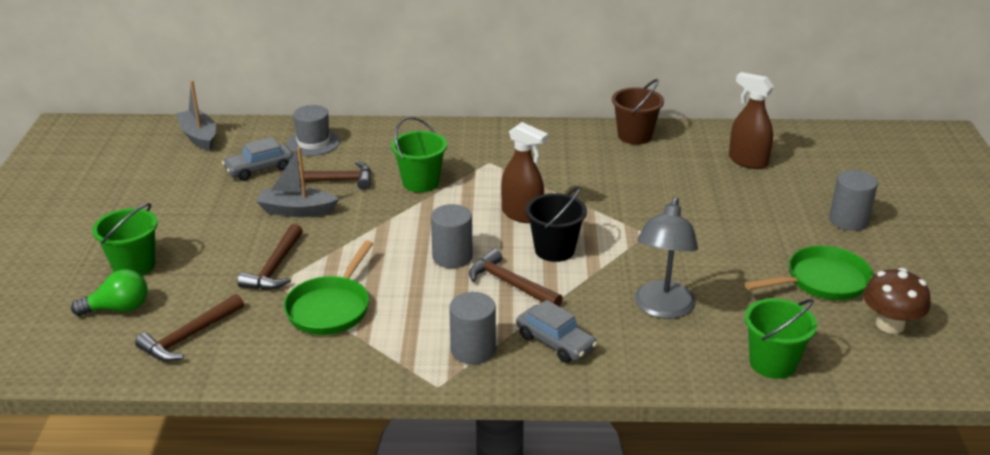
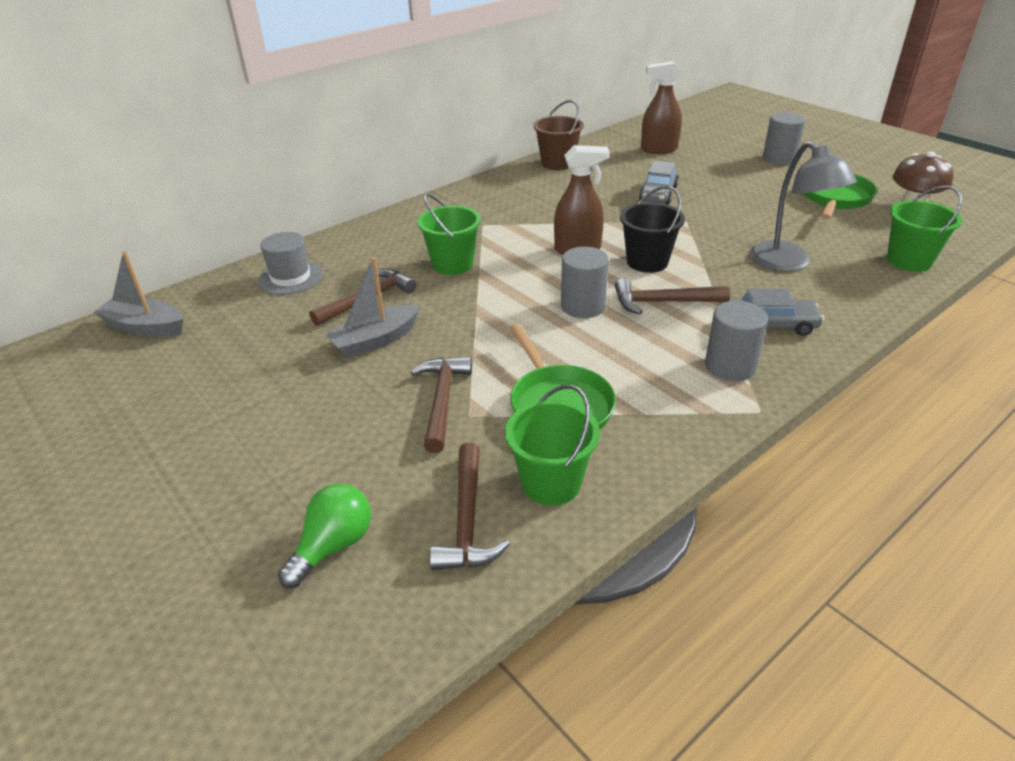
camera: 40 degrees left, 5 degrees up
green bucket [92,203,158,276] -> green bucket moved to [505,384,600,506]
grey car [222,137,293,181] -> grey car moved to [639,161,679,205]
brown hammer [237,224,303,290] -> brown hammer turned 150 degrees counterclockwise [411,357,472,453]

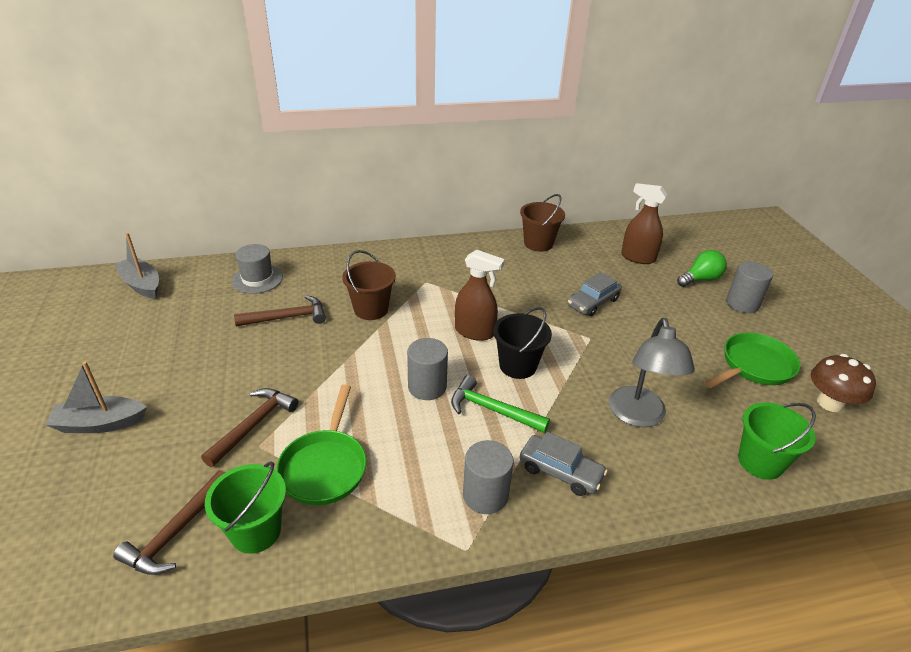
camera: 25 degrees right, 0 degrees up
green light bulb [278,484,371,588] -> green light bulb moved to [677,250,727,287]
grey boat [325,257,420,359] -> grey boat moved to [46,361,147,433]
green bucket [417,193,481,275] -> brown bucket [342,250,396,320]
brown hammer [615,278,730,314] -> green hammer [451,375,550,433]

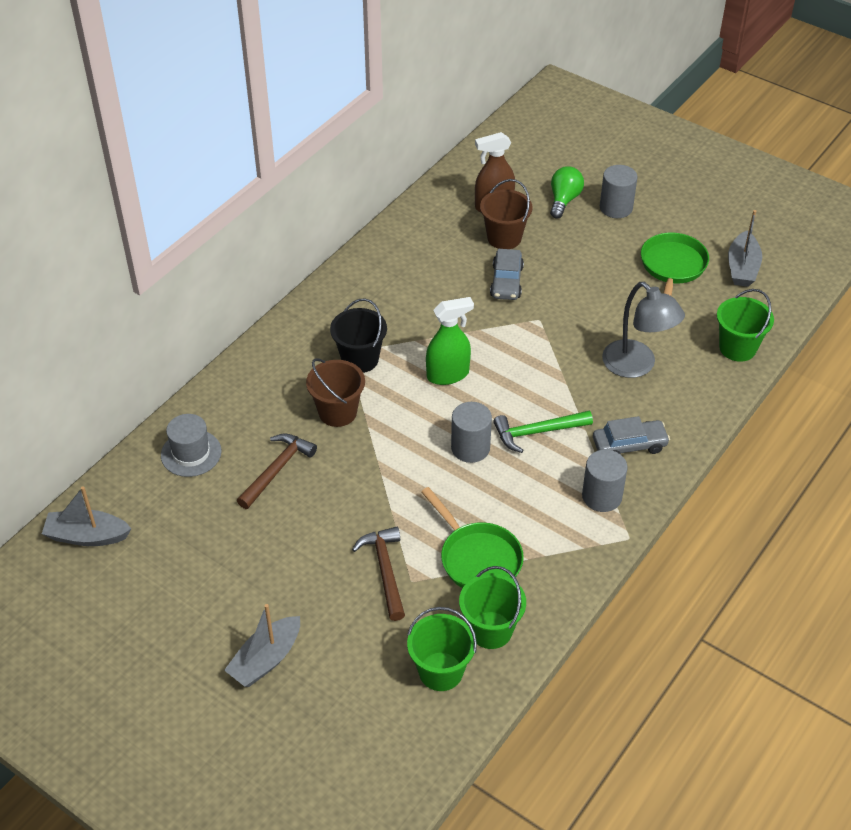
camera: 40 degrees left, 10 degrees up
brown hammer [113,470,226,575] -> green bucket [407,607,477,691]
brown spray bottle [455,250,505,341] -> green spray bottle [426,297,474,385]
black bucket [493,307,552,379] -> black bucket moved to [330,298,387,373]
brown bucket [520,194,565,252] -> brown bucket moved to [480,179,532,249]
brown mushroom [811,354,876,412] -> grey boat [728,210,762,287]

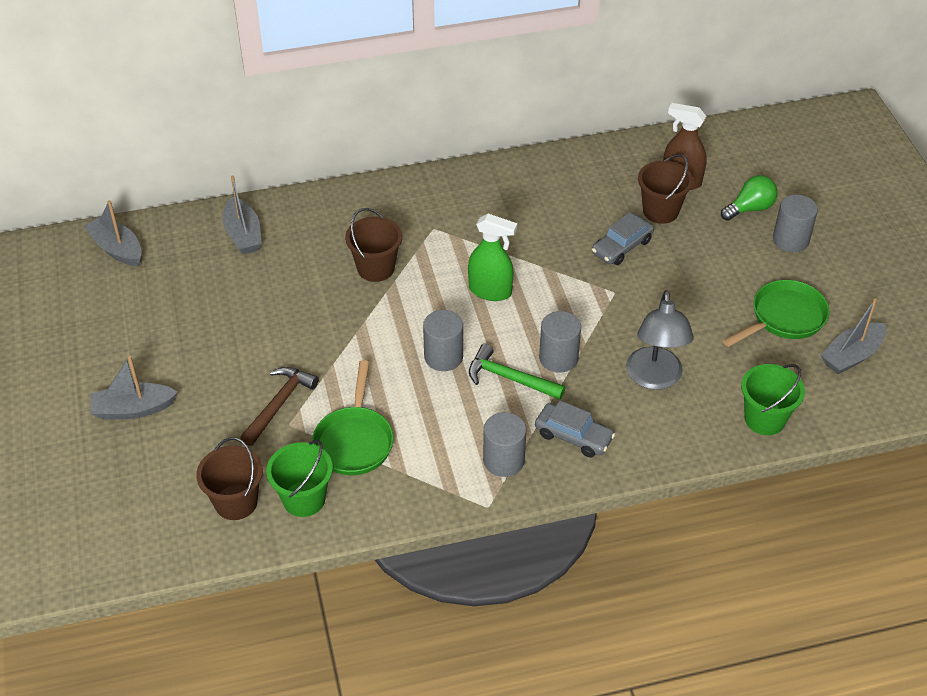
camera: 40 degrees right, 0 degrees up
grey hat [161,414,222,477] -> grey boat [223,176,262,254]
brown hammer [237,433,317,509] -> none
black bucket [330,298,387,373] -> none
green bucket [407,607,477,691] -> brown bucket [196,437,263,520]
none -> grey cylinder [539,311,581,373]

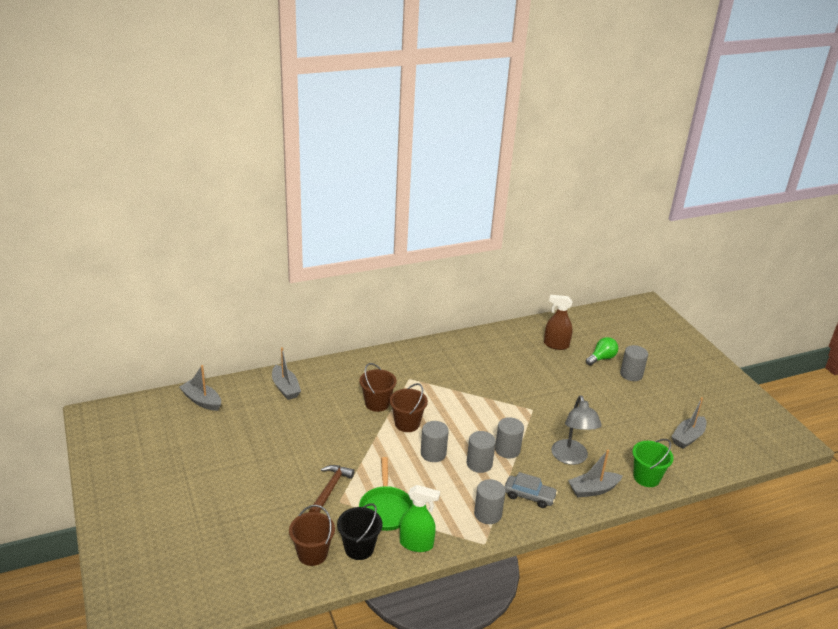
camera: 10 degrees left, 15 degrees down
grey boat [90,356,178,420] -> grey boat moved to [568,450,622,498]
green bucket [266,440,333,517] -> black bucket [337,503,382,560]
green spray bottle [468,214,517,301] -> green spray bottle moved to [400,485,440,552]
green hammer [469,344,565,400] -> grey cylinder [467,431,496,473]
grey car [592,212,654,265] -> none
brown bucket [638,154,693,224] -> brown bucket moved to [390,383,428,432]
green pan [723,280,829,347] -> none

